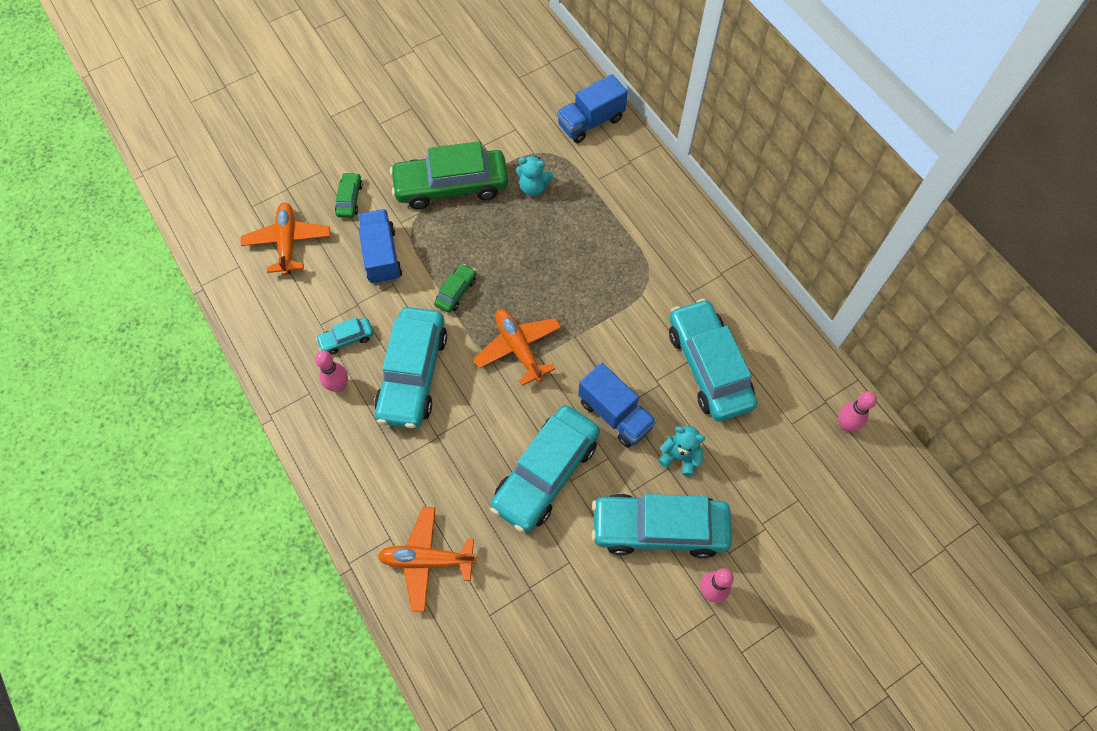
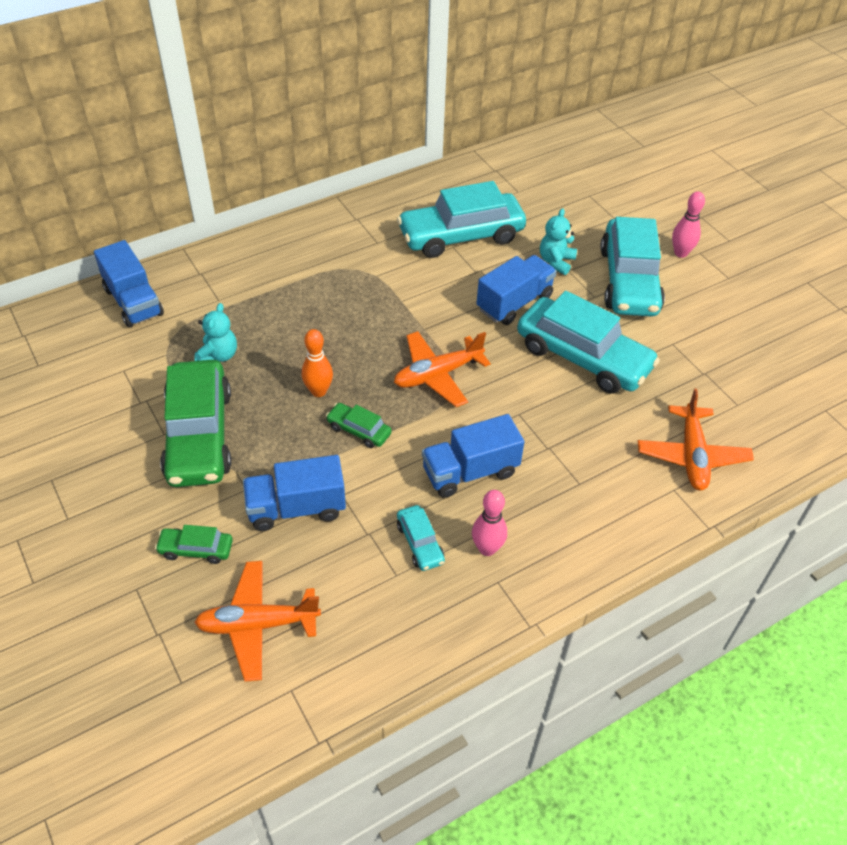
camera: 90 degrees left, 15 degrees down
turquoise car [374,307,447,428] -> blue truck [422,414,524,498]
pink bowling pin [838,391,877,431] -> none
none -> orange bowling pin [302,329,333,397]

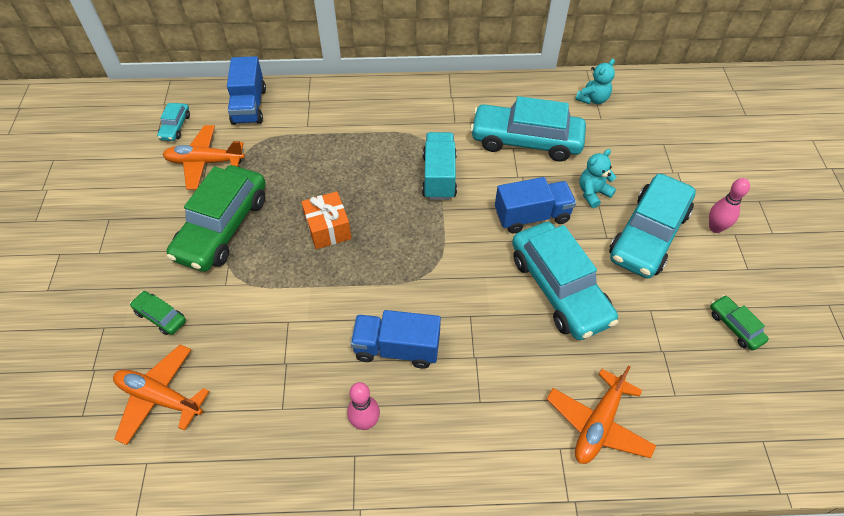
camera: 30 degrees right, 5 degrees up
turquoise teddy bear [195,303,237,362] -> turquoise teddy bear moved to [575,59,615,104]
blue truck [243,455,346,531] -> none
orange bowling pin [302,329,333,397] -> orange gift [301,191,352,249]
green car [326,403,392,448] -> green car moved to [710,295,769,351]
orange plane [394,331,491,407] -> orange plane moved to [163,125,245,190]
turquoise car [397,505,445,571] -> turquoise car moved to [157,103,190,141]
none -> turquoise truck [422,132,457,200]

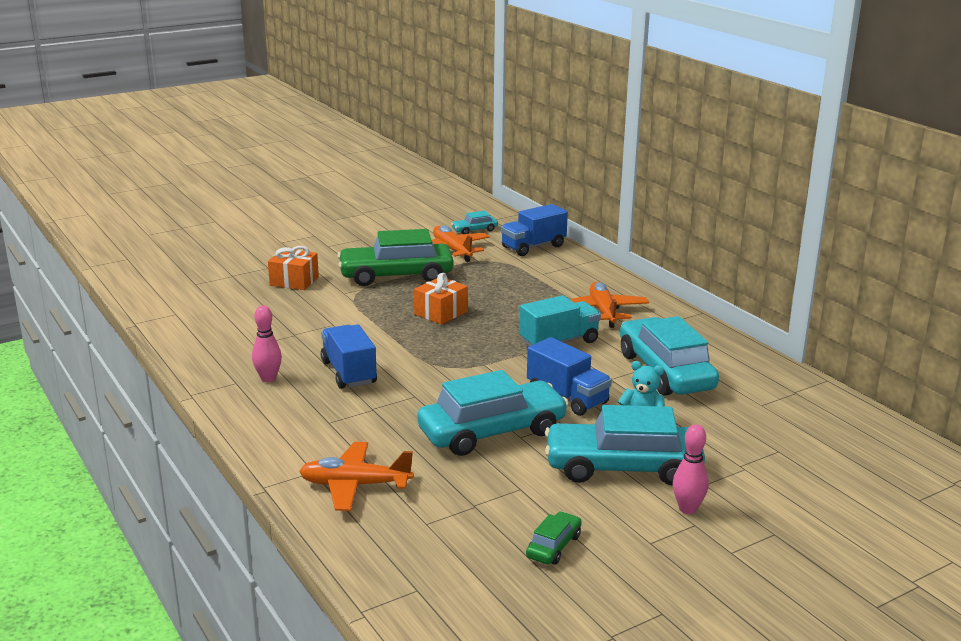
camera: 60 degrees right, 30 degrees down
orange plane [113,345,210,445] -> orange plane moved to [570,281,649,328]
green car [130,291,186,335] -> orange gift [268,246,319,290]
turquoise car [512,222,619,340] -> turquoise car turned 150 degrees counterclockwise [417,370,569,456]
turquoise teddy bear [575,59,615,104] -> none

